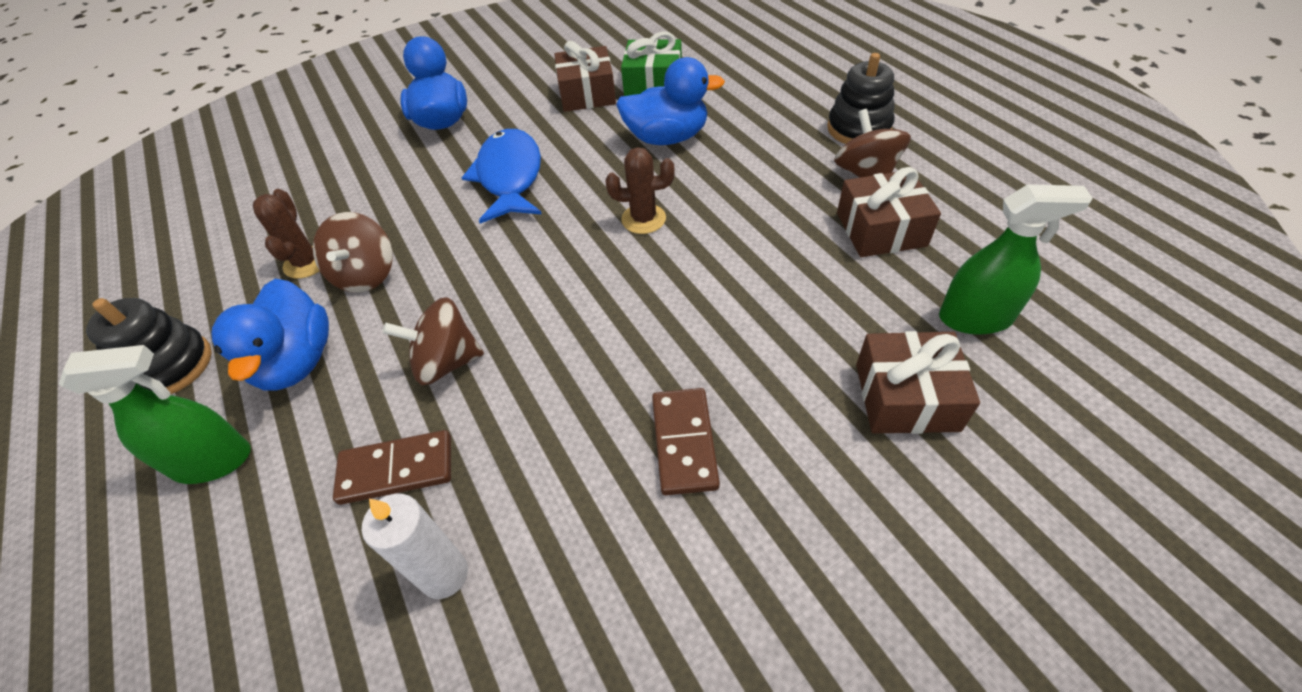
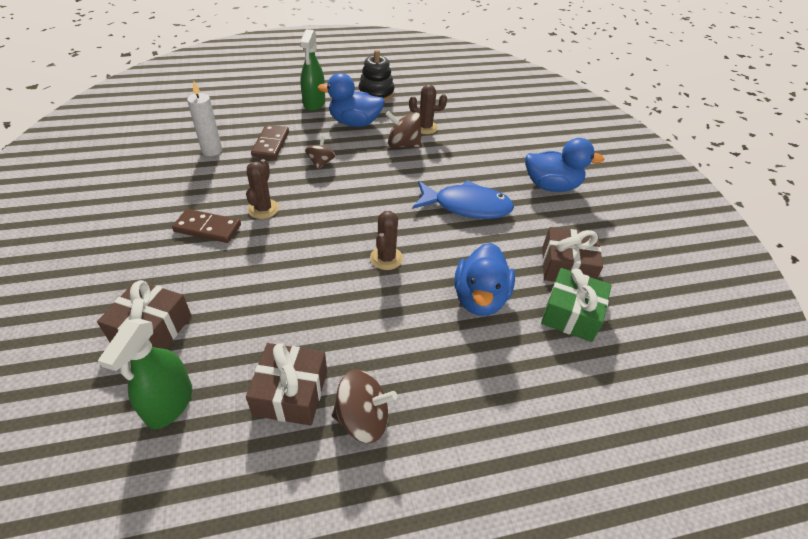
camera: 100 degrees right, 5 degrees down
brown spinning top [383,297,484,385] -> brown spinning top [305,137,335,170], size x0.66
black stacking toy [827,53,894,144] -> none
none -> brown cactus [246,159,279,219]

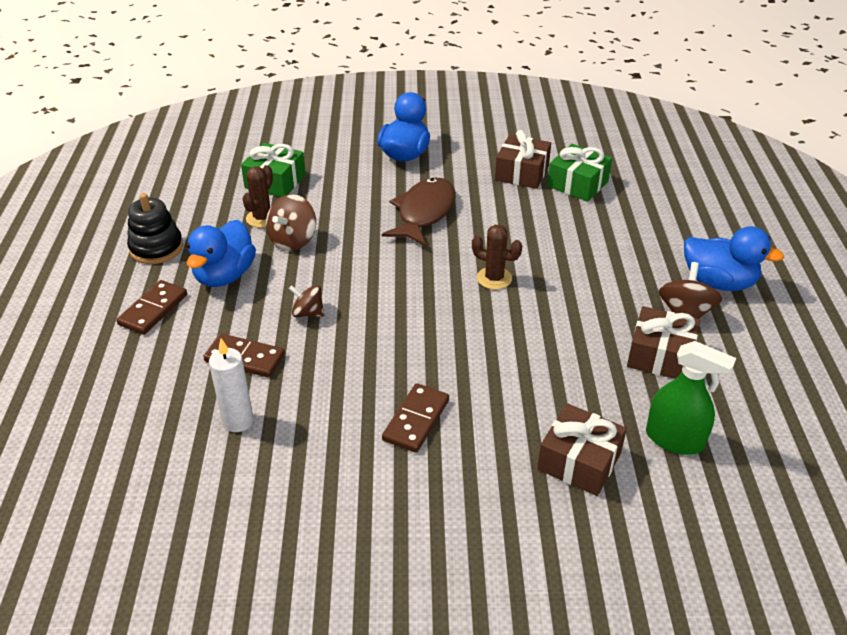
camera: 75 degrees left, 5 degrees down
brown cactus [246,159,279,219] -> none
green spray bottle [300,29,325,111] -> brown domino [116,280,187,335]
blue fish [412,180,514,219] -> brown fish [382,178,456,247]
blue duck [454,243,515,316] -> blue duck moved to [684,226,784,291]
none -> green gift [241,143,306,197]

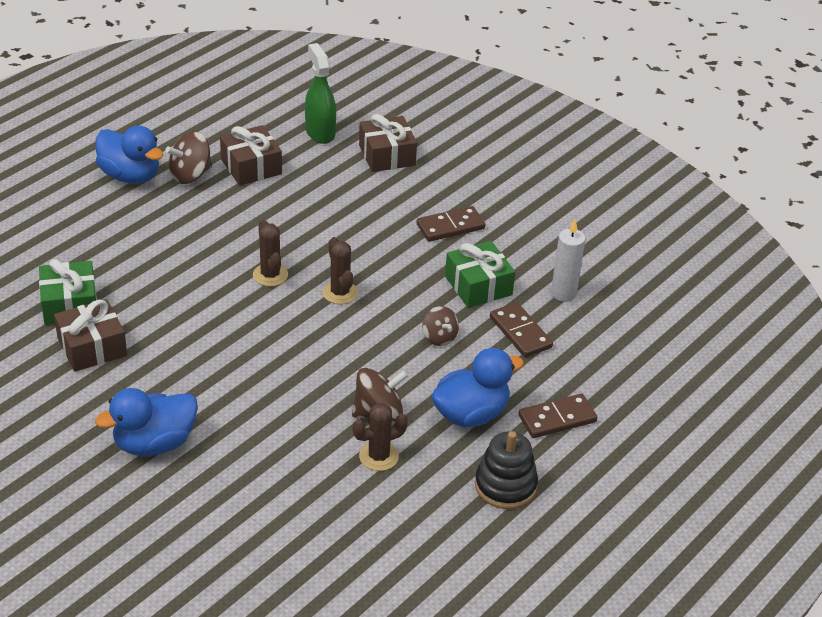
camera: 140 degrees left, 0 degrees up
green gift [241,143,306,197] -> green gift moved to [445,241,515,308]
brown fish [382,178,456,247] -> none
blue duck [684,226,784,291] -> blue duck turned 150 degrees clockwise [95,126,163,184]
none -> brown cactus [322,237,358,304]

